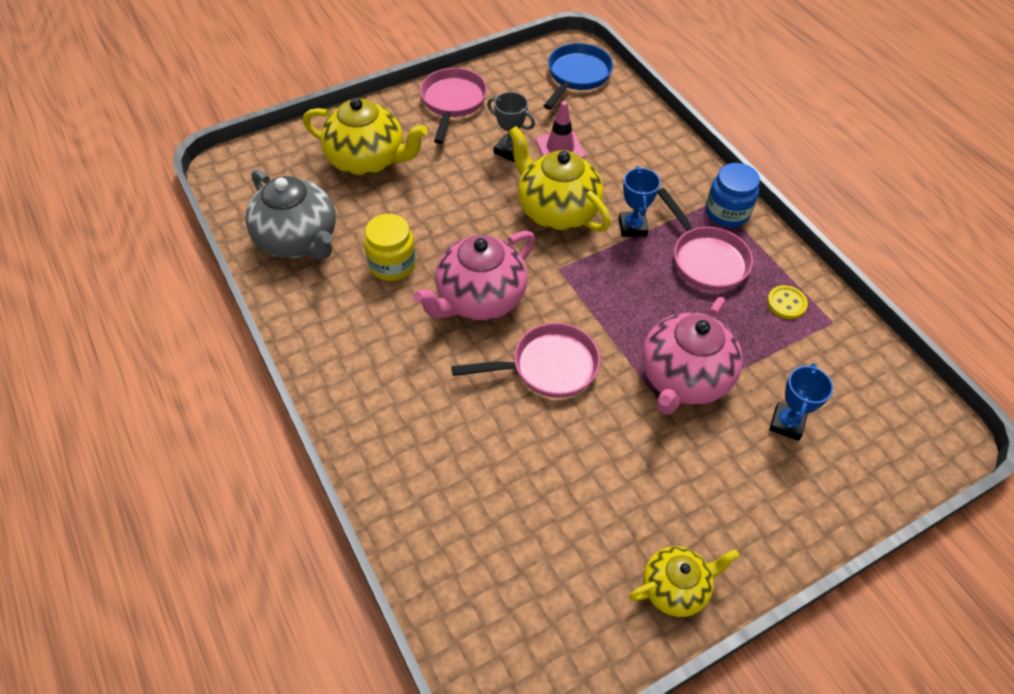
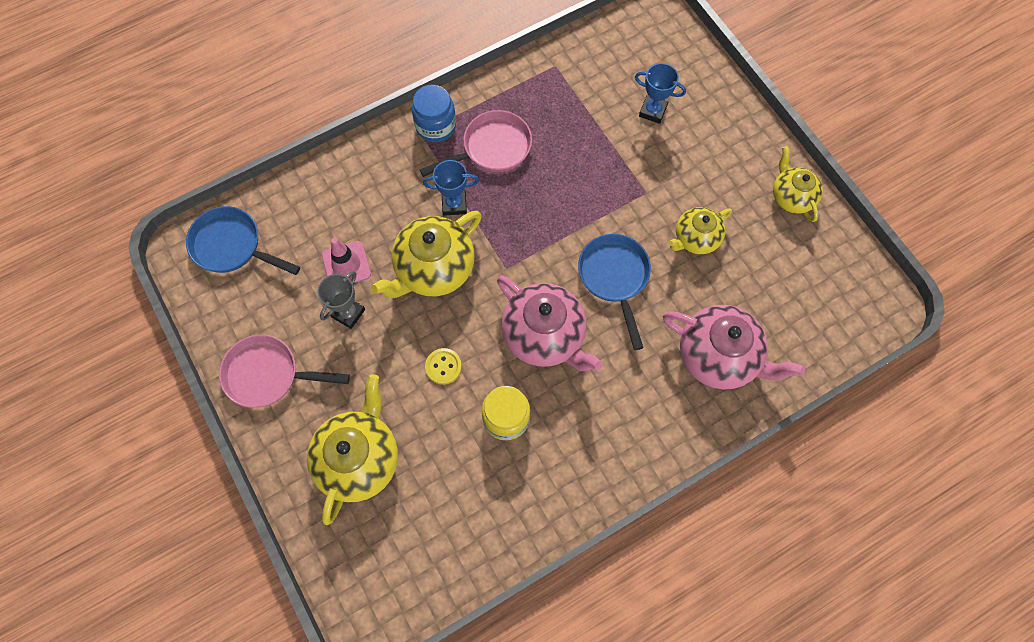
camera: 90 degrees left, 15 degrees up
grey teapot [245,169,336,260] -> none
pink pan [451,323,600,398] -> blue pan [578,234,651,350]
pink teapot [642,297,743,415] -> pink teapot moved to [663,305,805,390]
yellow button [767,285,808,319] -> yellow button moved to [425,348,462,384]
none -> yellow teapot [668,207,732,254]

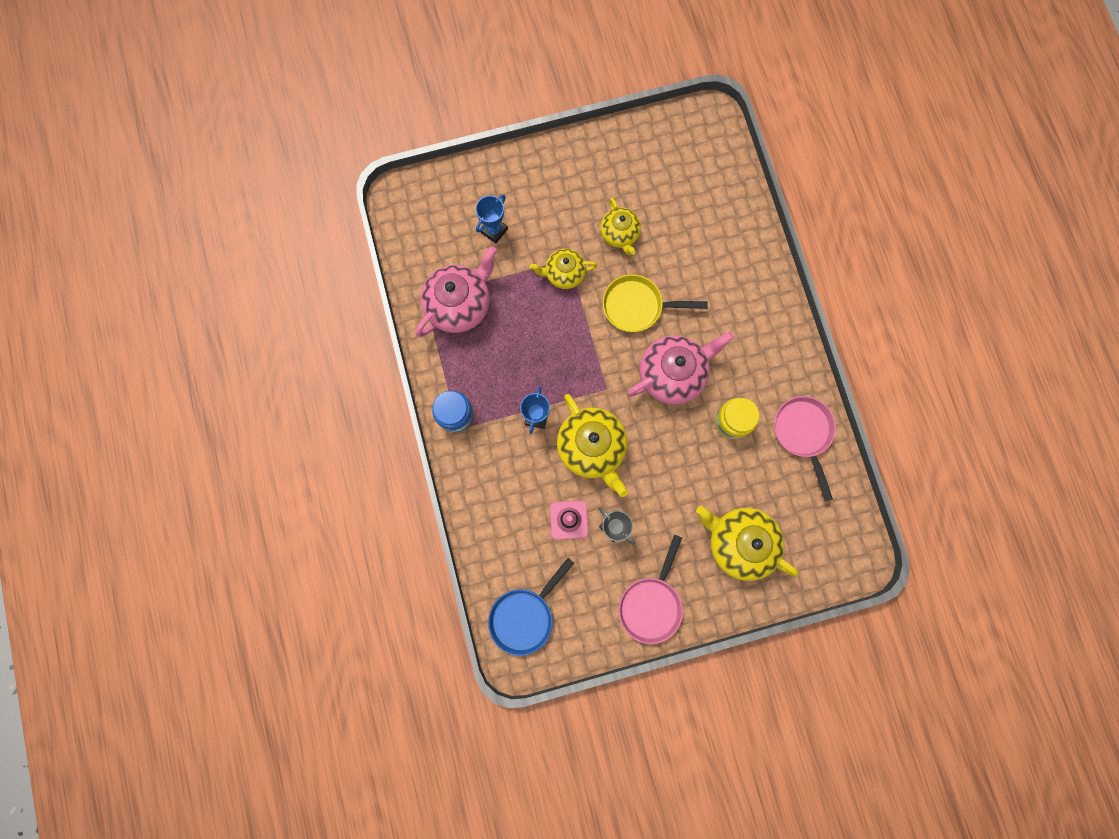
camera: 75 degrees left, 10 degrees up
pink pan [420,110,532,177] -> pink pan moved to [774,396,836,501]
yellow button [425,348,462,384] -> none
blue pan [578,234,651,350] -> yellow pan [603,274,708,332]
pink teapot [663,305,805,390] -> pink teapot moved to [416,246,497,337]
yellow teapot [773,146,823,222] -> yellow teapot moved to [529,249,598,289]

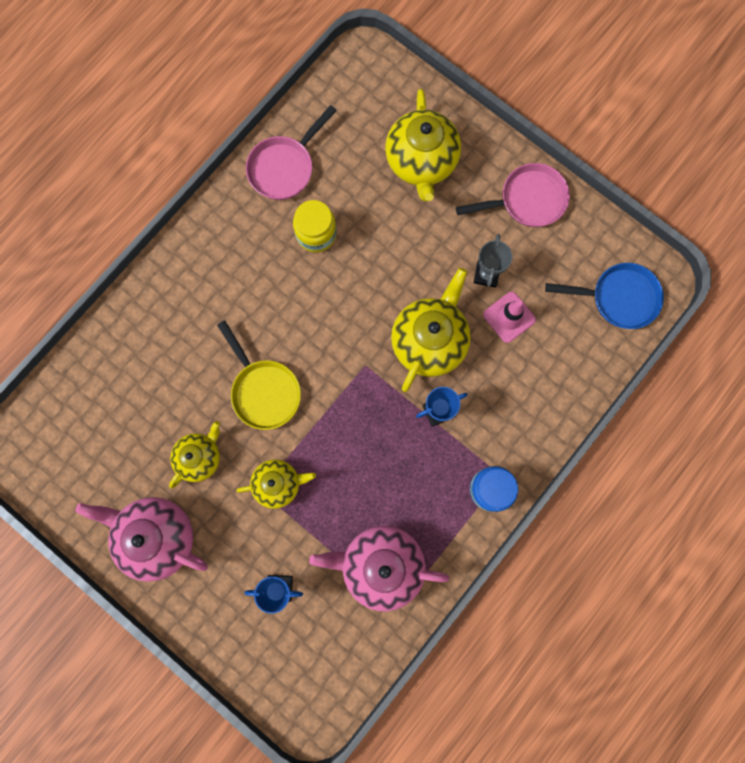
camera: 125 degrees left, 0 degrees up
yellow teapot [529,249,598,289] -> yellow teapot turned 60 degrees counterclockwise [236,459,316,509]
pink teapot [627,332,734,405] -> pink teapot moved to [75,497,208,582]

